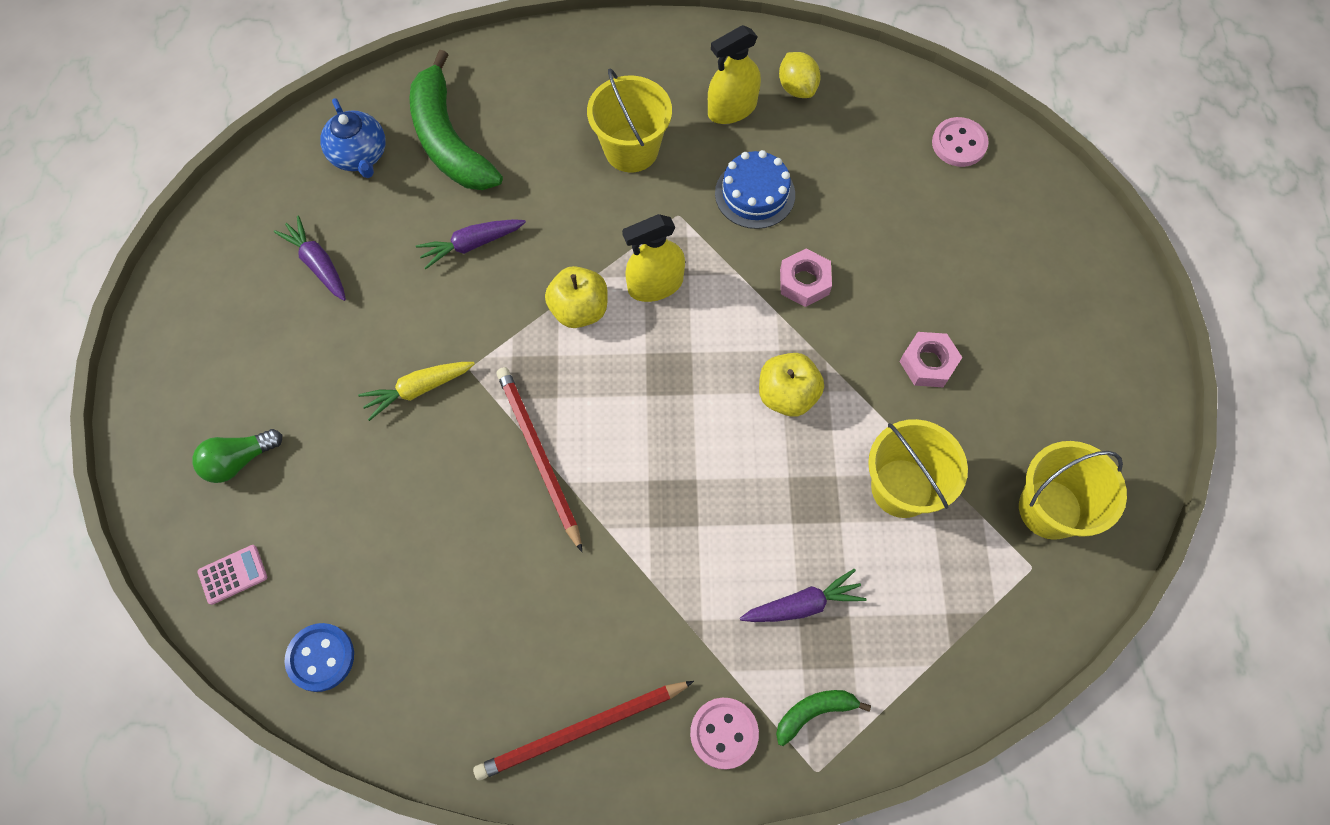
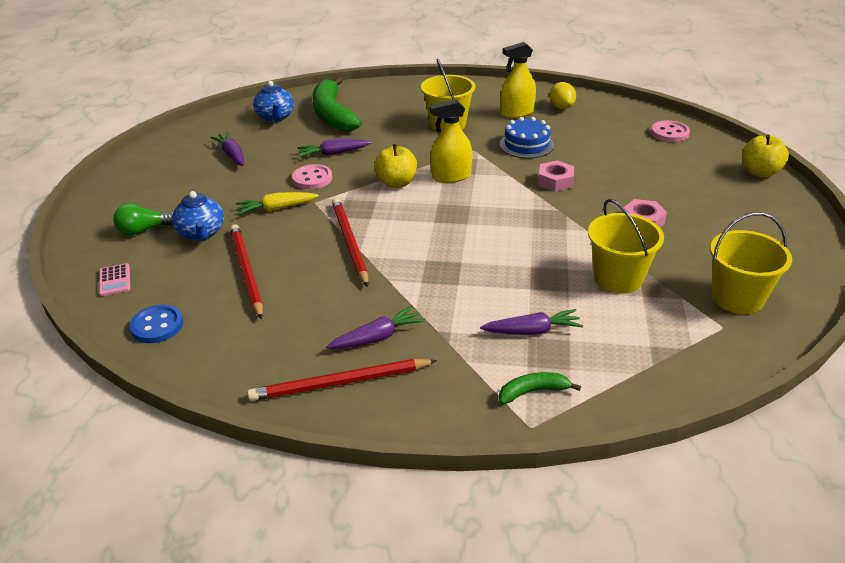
camera: 10 degrees right, 30 degrees down
pink calculator [197,545,267,605] -> pink calculator turned 90 degrees clockwise [99,263,130,296]
pink button [690,698,759,770] -> pink button moved to [292,164,332,189]
yellow apple [759,353,824,417] -> yellow apple moved to [742,134,789,178]
none -> blue teapot [172,190,224,241]
none -> red pencil [230,224,263,319]
none -> purple carrot [327,306,425,349]

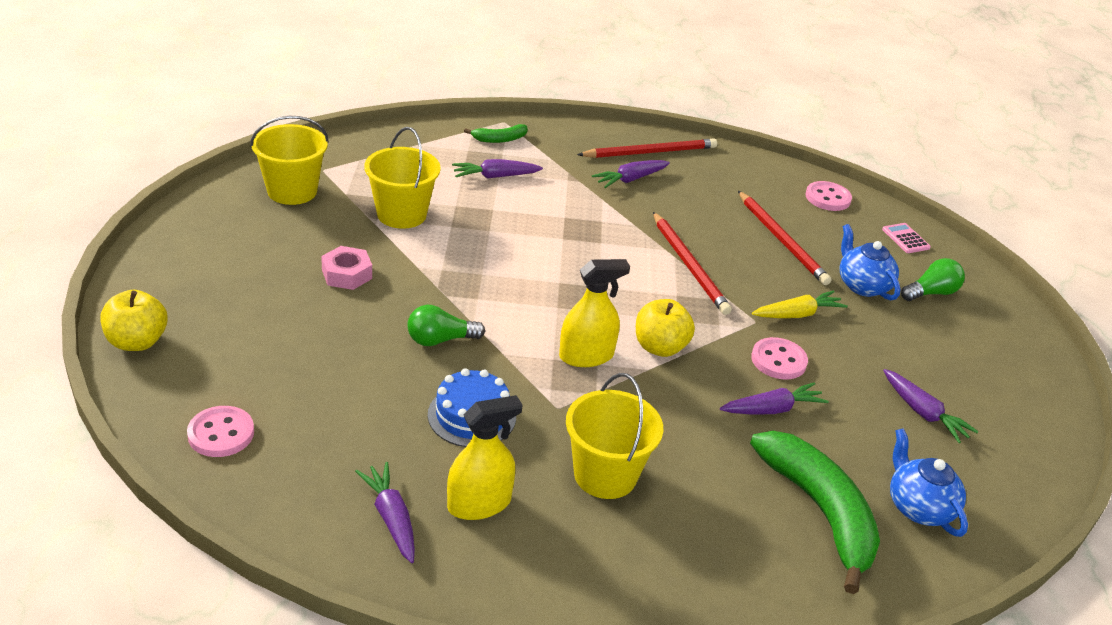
camera: 170 degrees right, 0 degrees up
blue button [129,305,183,343] -> pink button [805,181,852,211]
pink nut [538,160,574,192] -> green light bulb [407,305,485,346]
yellow lemon [549,82,576,109] -> purple carrot [355,462,415,563]

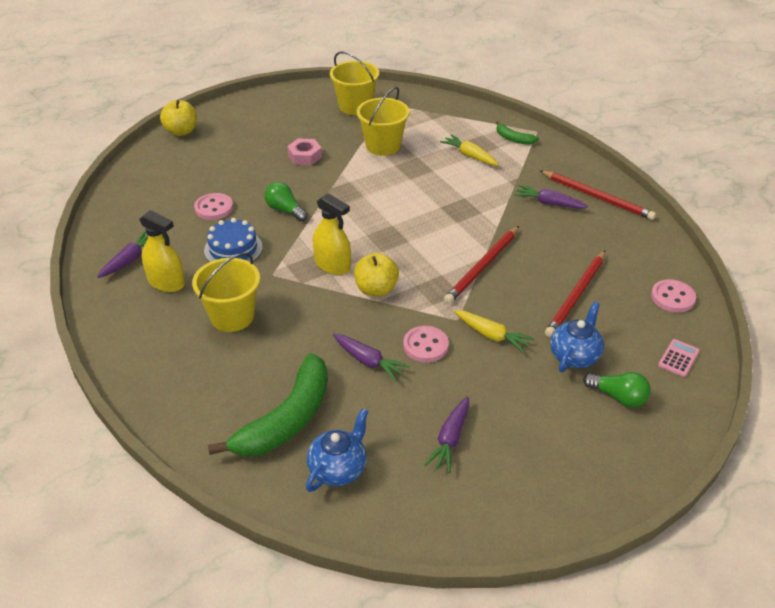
camera: 60 degrees right, 5 degrees up
pink button [187,406,254,457] -> pink button moved to [194,193,233,220]
purple carrot [452,159,543,179] -> yellow carrot [440,134,499,165]

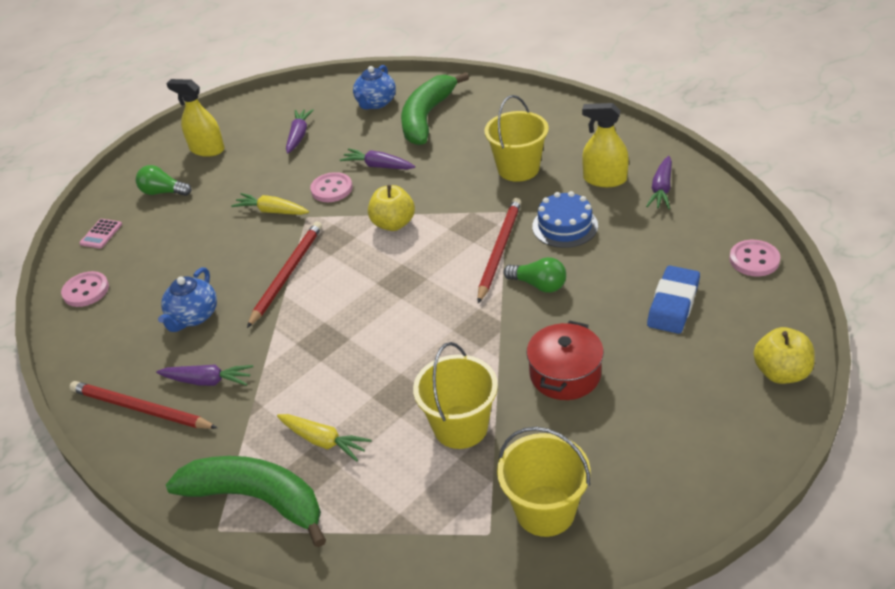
camera: 170 degrees right, 0 degrees up
pink button [194,193,233,220] -> pink button moved to [729,240,780,276]
pink nut [287,138,322,165] -> red pot [526,320,604,400]
yellow spray bottle [313,193,351,275] -> yellow spray bottle moved to [166,79,225,157]
green banana [496,121,539,145] -> green banana [166,456,326,547], size x2.16
red pencil [545,251,605,337] -> red pencil moved to [477,198,521,303]
blue teapot [550,302,604,372] -> blue teapot moved to [158,267,217,332]
none -> blue eraser [647,266,700,334]

